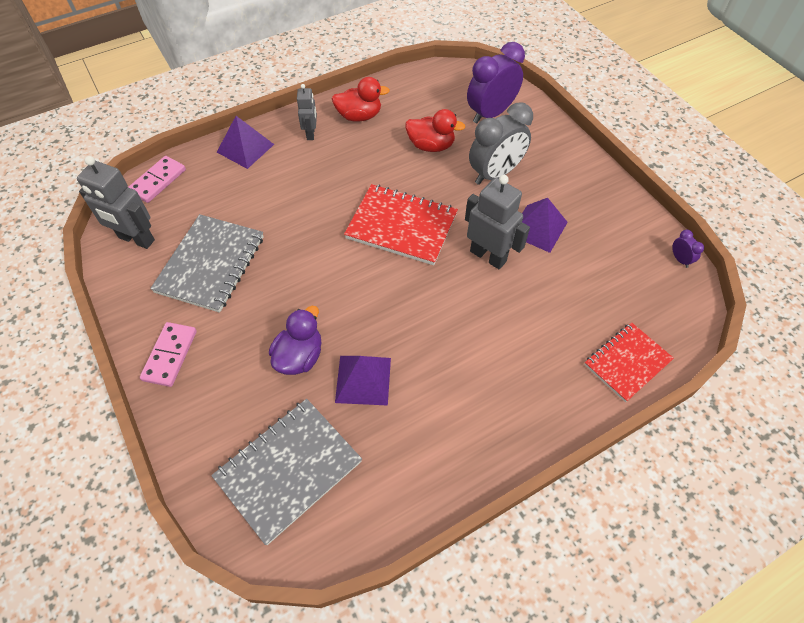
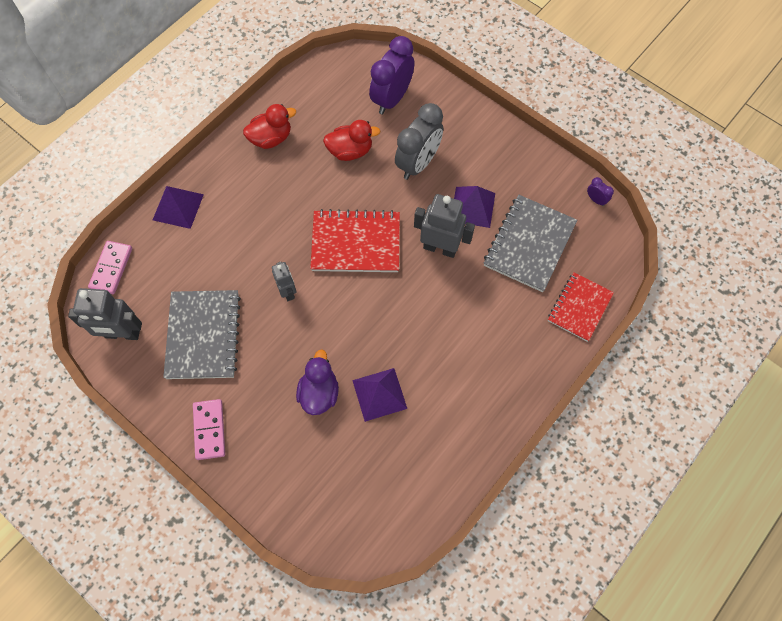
camera: 20 degrees left, 10 degrees up
grey notebook [211,399,362,545] -> grey notebook moved to [484,195,577,292]
grey robot [297,84,317,140] -> grey robot moved to [272,262,296,301]

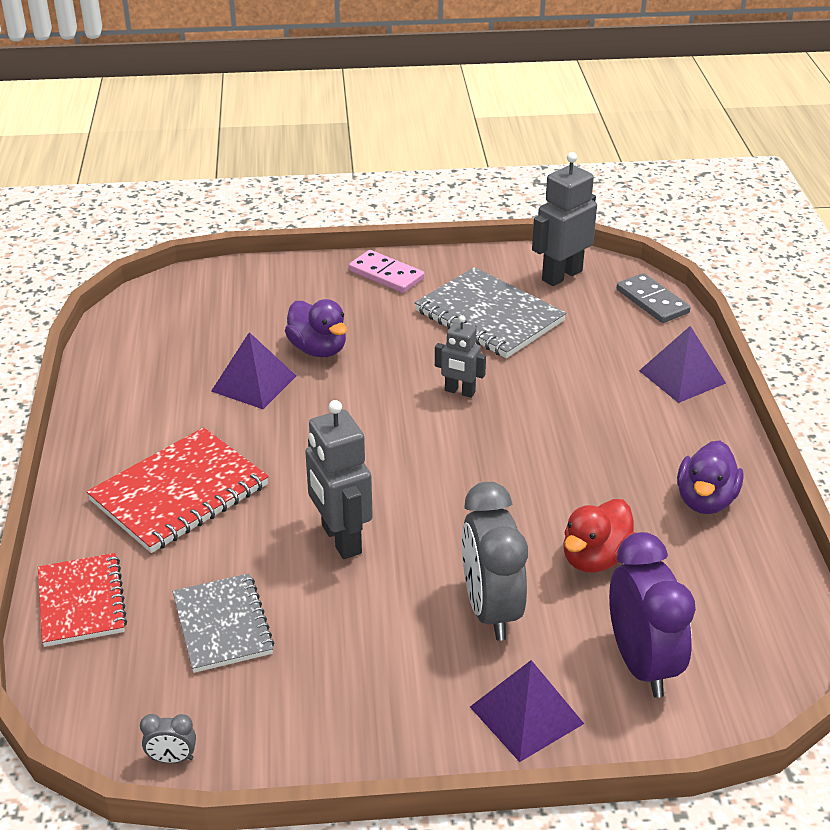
camera: 135 degrees right, 30 degrees down
pink domino [88,241,132,294] -> grey domino [617,273,691,323]
red duck [243,104,296,149] -> purple duck [677,440,744,514]
red notebook [310,209,400,272] -> red notebook moved to [86,427,269,553]
grey robot [414,194,475,258] -> grey robot turned 90 degrees clockwise [305,400,373,559]
purple pyramid [454,186,495,228] -> purple pyramid moved to [470,660,584,762]
grey notebook [484,195,577,292] -> grey notebook [173,573,275,673], size x0.67
purple clock [587,177,614,206] -> grey clock [140,714,196,763]

